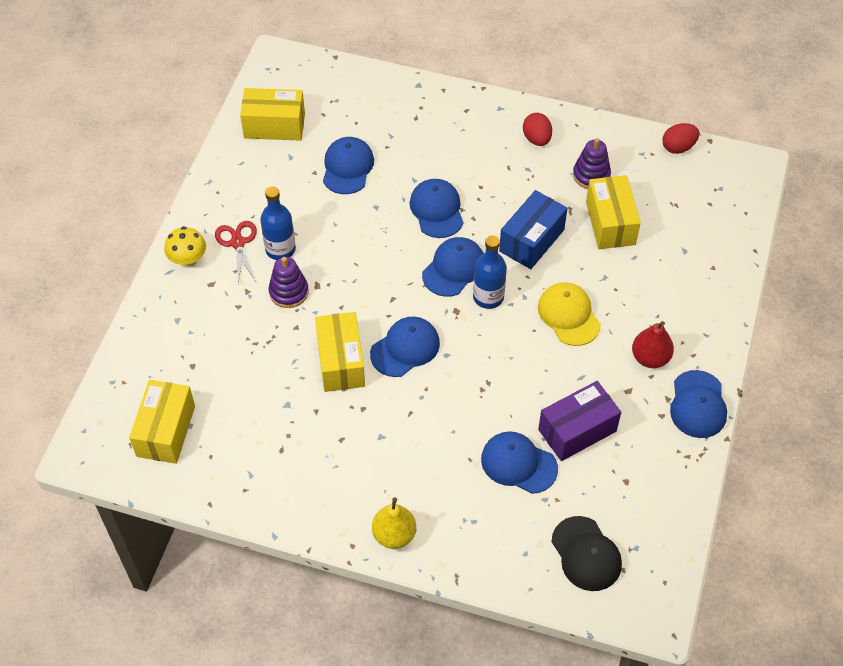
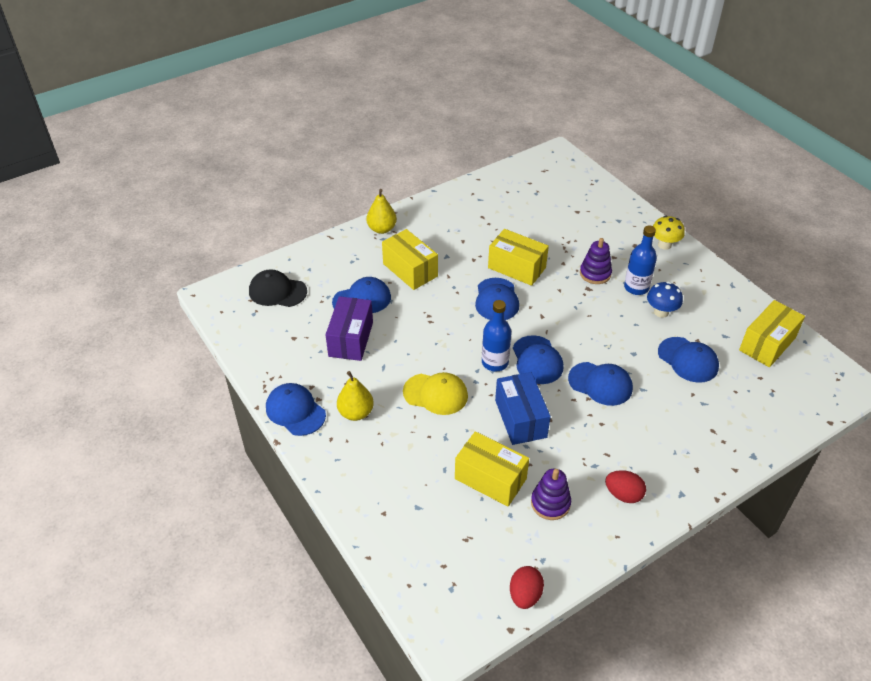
camera: 130 degrees right, 10 degrees down
yellow box [129,380,195,464] -> yellow box moved to [382,229,438,290]
red scissors [215,221,257,284] -> none
red pear [632,321,674,368] -> yellow pear [337,371,374,421]
none -> blue mushroom [647,282,683,318]

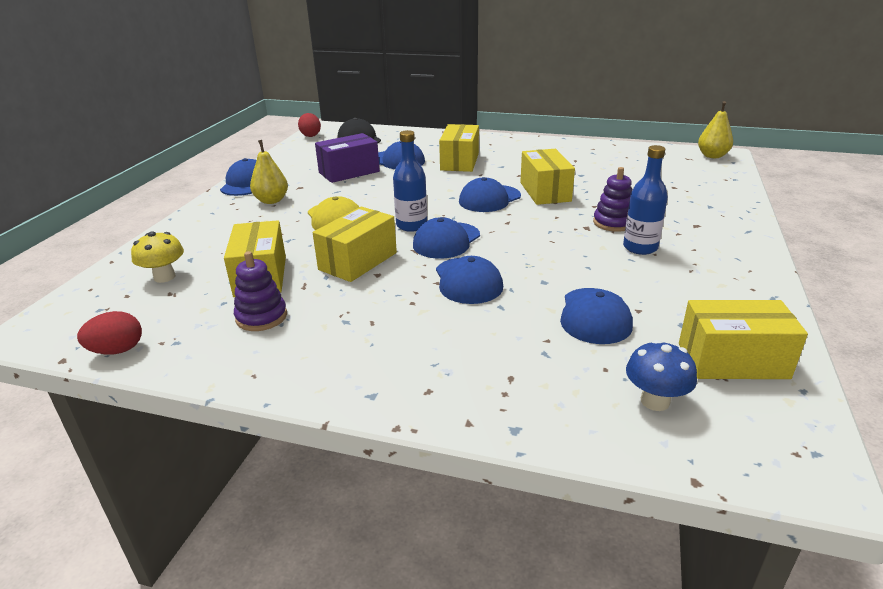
camera: 50 degrees right, 15 degrees down
yellow pear [367,189,397,234] -> yellow pear moved to [698,101,733,158]
blue box [495,372,551,445] -> yellow box [313,207,397,282]
red egg [605,470,646,503] -> red egg moved to [298,113,321,137]
blue mushroom [647,282,683,318] -> blue mushroom moved to [626,340,697,411]
yellow mushroom [653,215,685,250] -> yellow mushroom moved to [131,231,184,283]

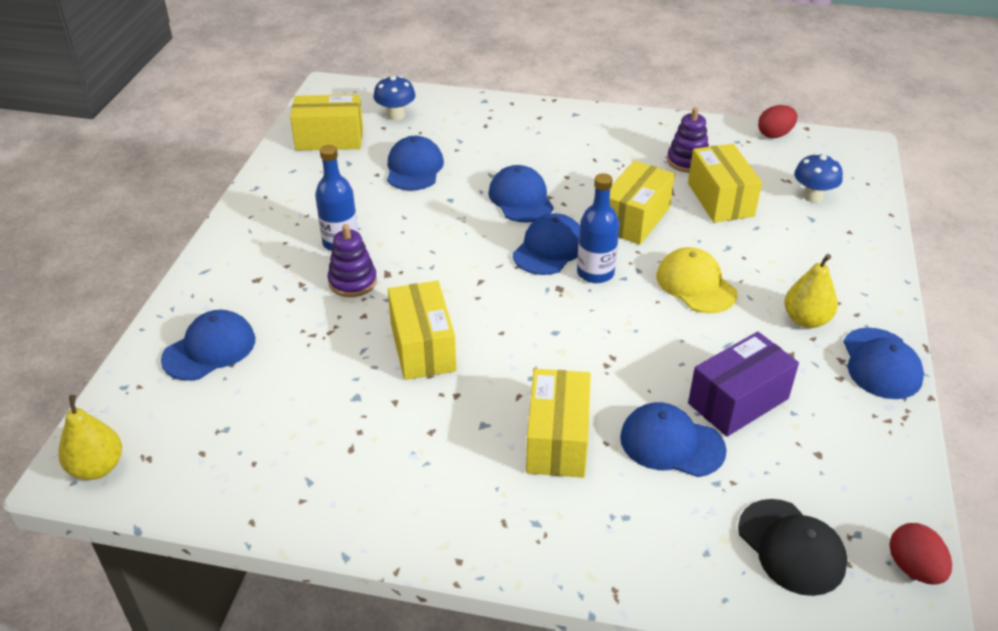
camera: 175 degrees right, 10 degrees up
yellow mushroom [131,231,184,283] -> blue mushroom [794,153,843,203]
blue cap [459,177,521,212] -> blue cap moved to [161,310,255,381]

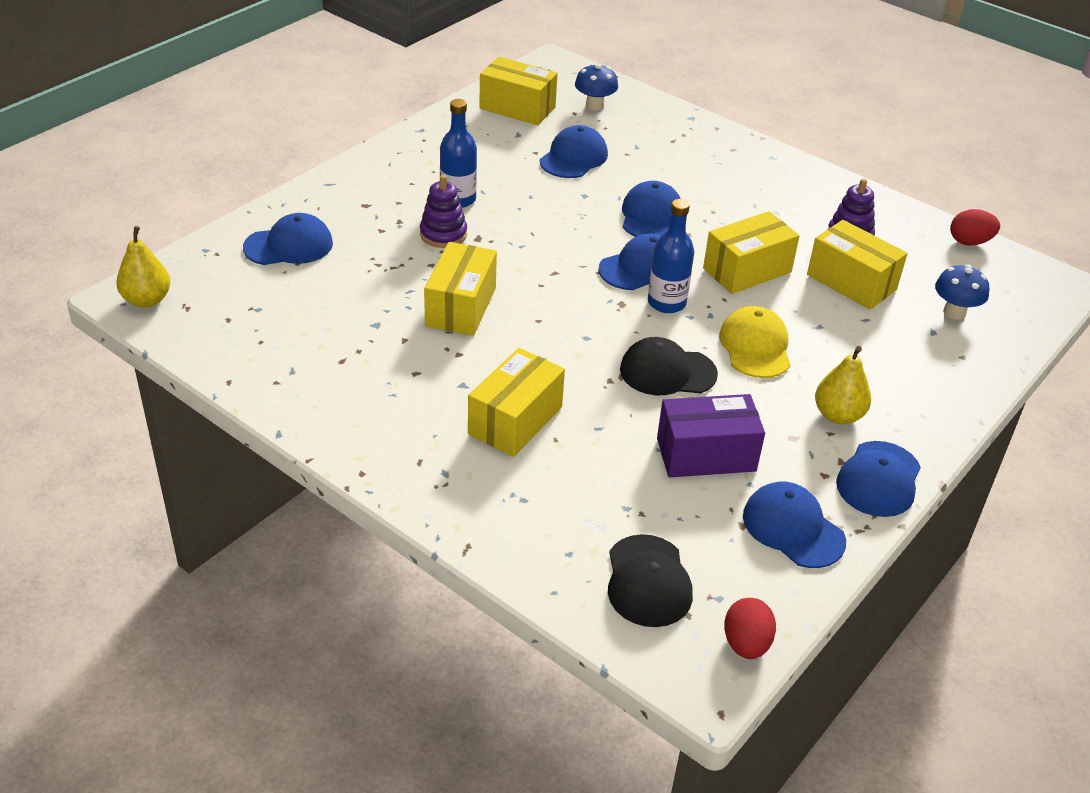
camera: 25 degrees right, 0 degrees up
blue cap [620,402,727,477] -> blue cap moved to [743,482,846,568]
yellow box [688,144,762,223] -> yellow box turned 60 degrees counterclockwise [807,220,907,309]
none -> black cap [620,337,718,395]

